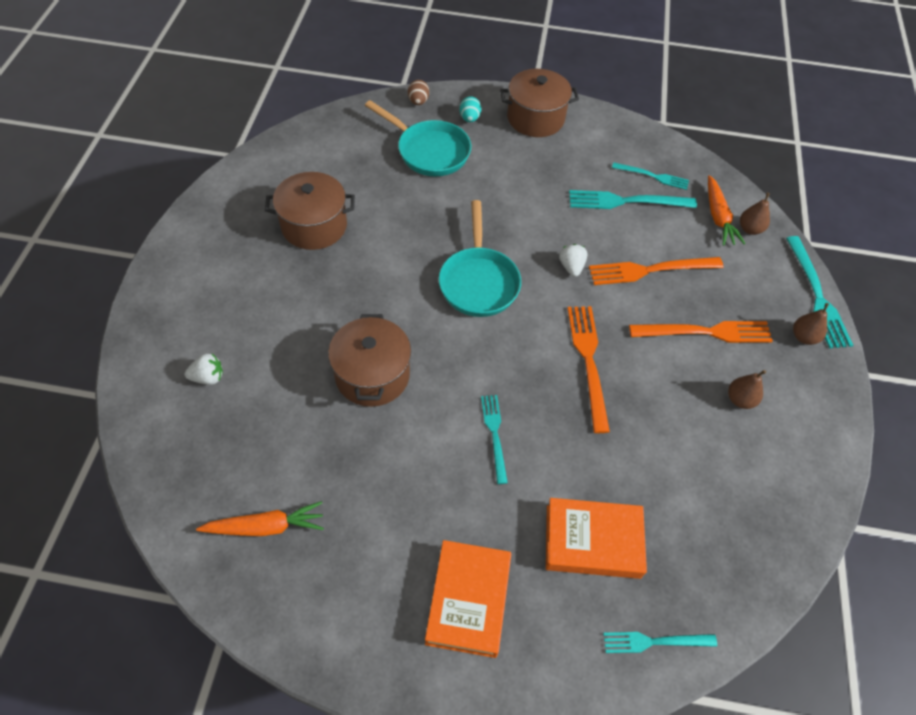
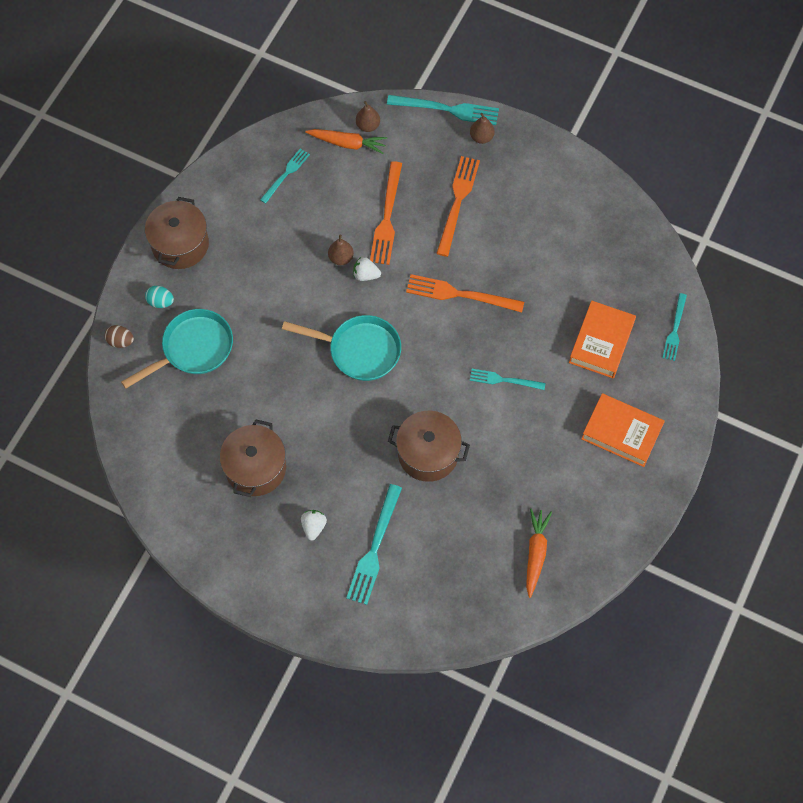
camera: 70 degrees left, 10 degrees up
white strawberry [185,354,223,385] -> white strawberry moved to [301,510,327,541]
turquoise fork [569,190,697,209] -> turquoise fork moved to [346,484,402,605]
brown pear [728,370,766,409] -> brown pear moved to [328,235,354,265]

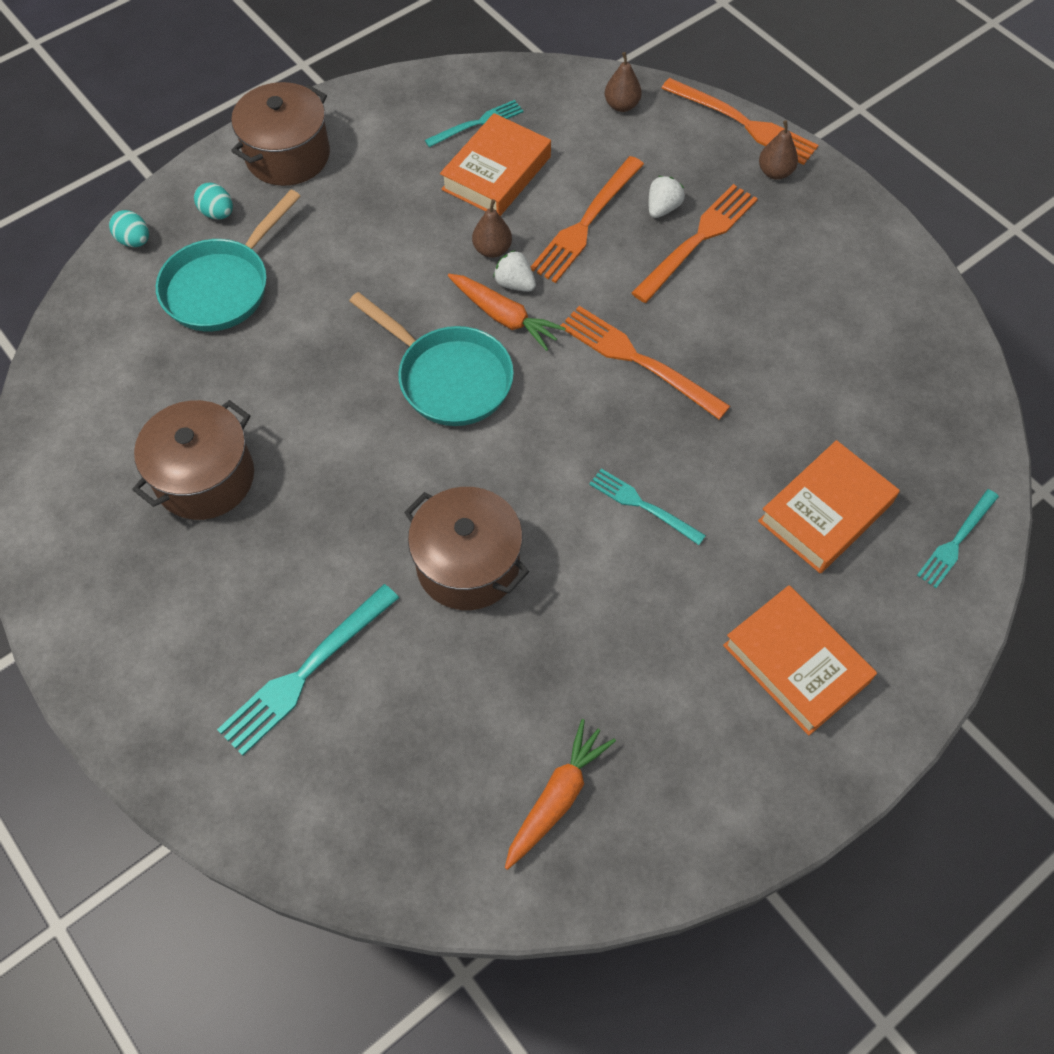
camera: 25 degrees right, 5 degrees down
brown egg [105,325,134,348] -> turquoise egg [109,210,149,247]
turquoise pan [121,309,233,389] -> turquoise pan turned 135 degrees clockwise [156,190,301,331]
white strawberry [301,510,327,541] -> white strawberry moved to [649,176,685,218]
orange carrot [305,129,387,154] -> orange carrot moved to [448,274,566,351]
turquoise fork [387,95,499,125] -> orange fork [661,78,818,165]
none -> orange book [440,113,551,216]

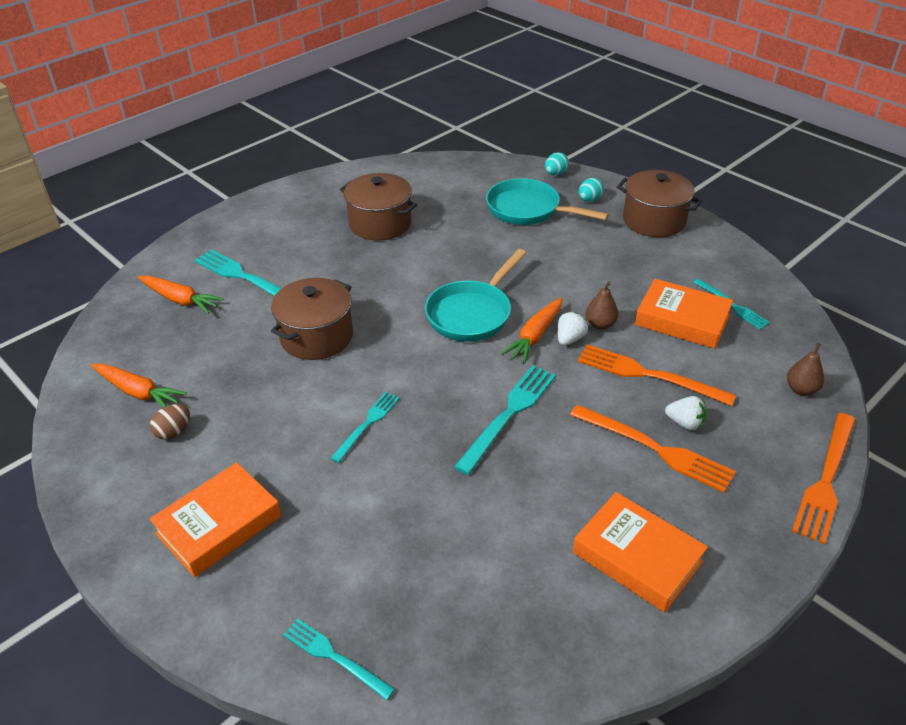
camera: 85 degrees right, 20 degrees down
orange fork [560,306,730,420] -> turquoise fork [454,365,556,475]
orange book [758,440,900,573] -> orange book moved to [573,492,708,613]
brown pear [759,120,798,180] -> none
none -> orange carrot [138,276,224,314]
none -> brown egg [150,404,190,440]

